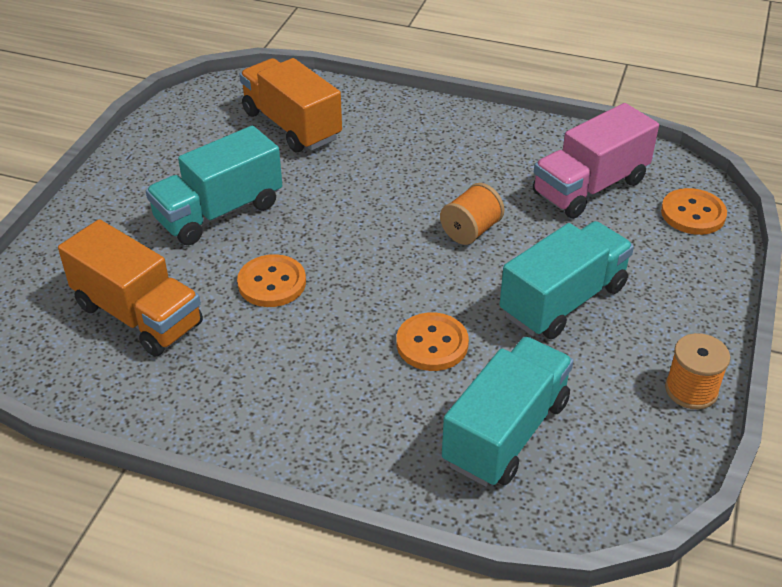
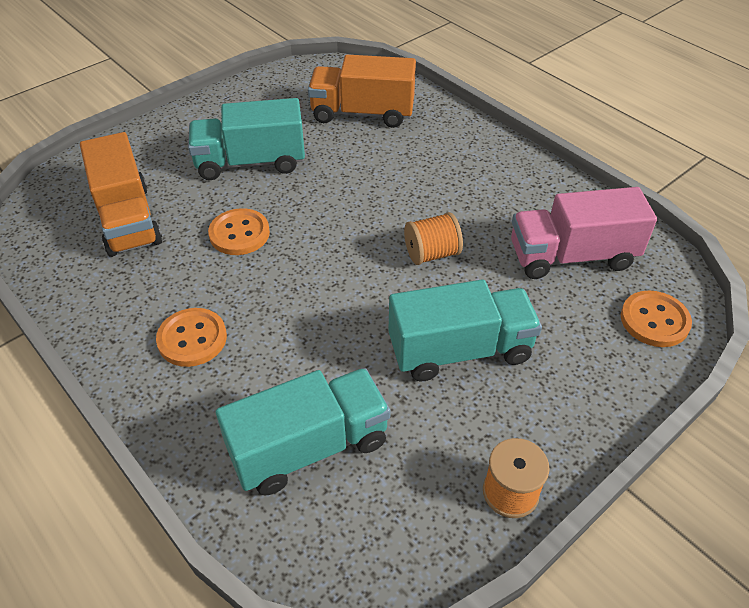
camera: 30 degrees right, 5 degrees up
orange truck [239,58,342,152] -> orange truck turned 75 degrees counterclockwise [308,54,416,128]
orange button [397,313,469,371] -> orange button moved to [156,308,227,367]

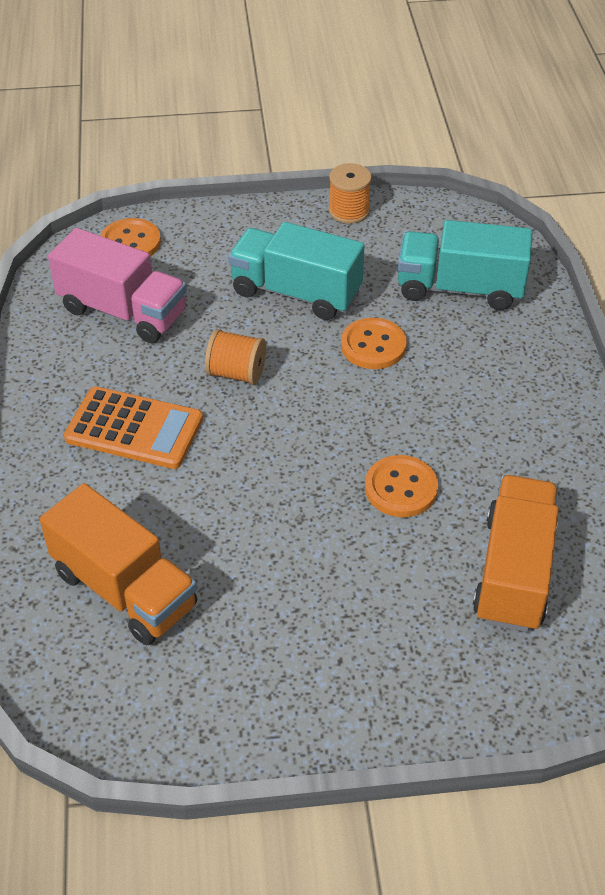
camera: 145 degrees left, 0 degrees up
orange button [156,308,227,367] -> orange button moved to [341,318,407,369]
turquoise truck [188,98,305,180] -> none
none -> orange calculator [64,386,203,469]

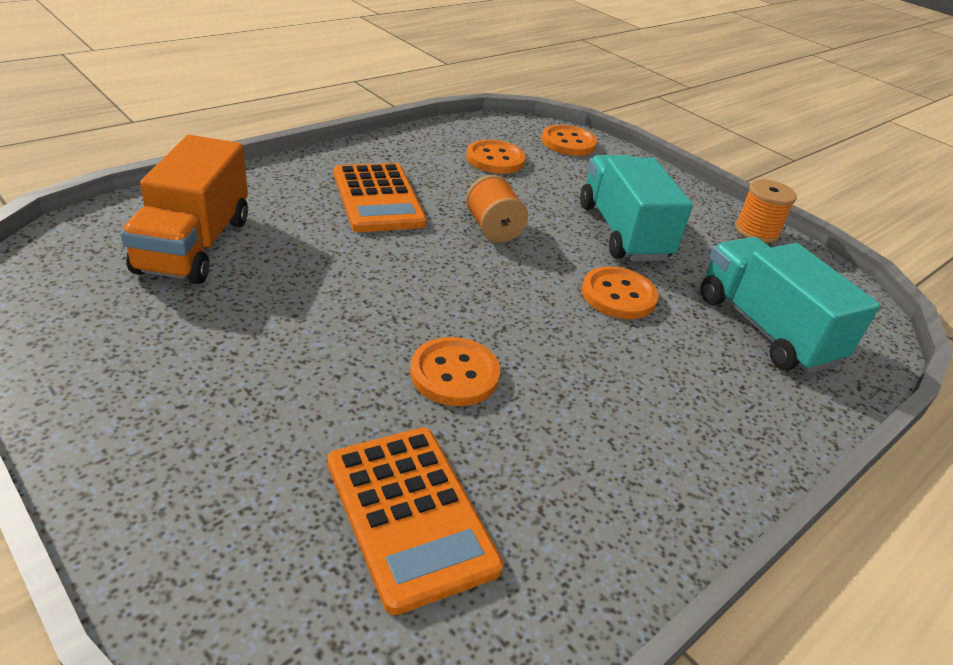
camera: 50 degrees right, 10 degrees down
pink truck [48,228,187,343] -> orange button [466,140,526,174]
orange truck [473,475,559,632] -> orange calculator [327,427,503,615]

